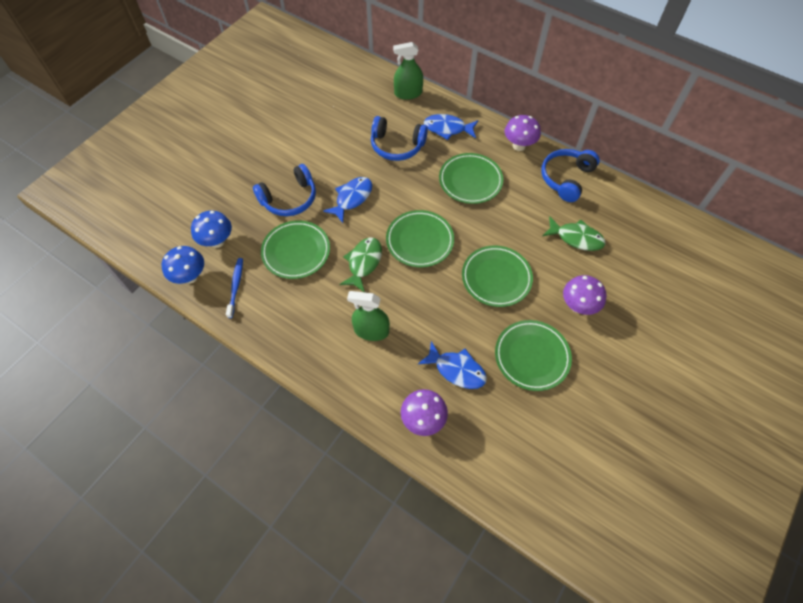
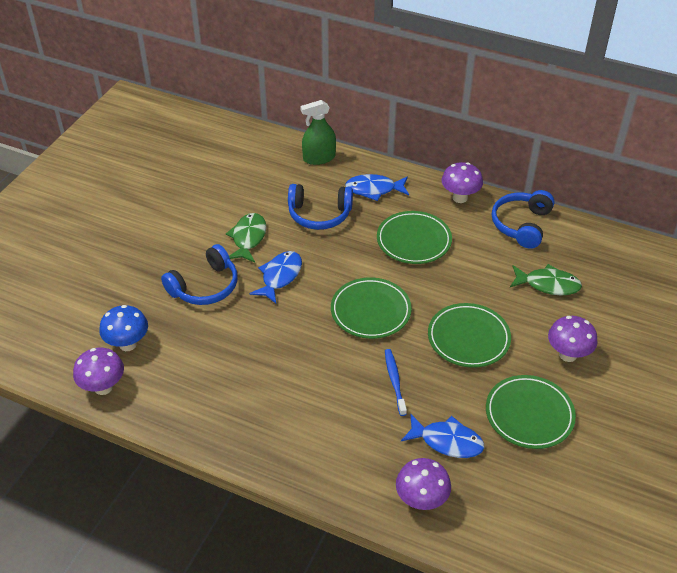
camera: 10 degrees left, 15 degrees down
blue mushroom [162,246,204,284] -> purple mushroom [73,348,124,395]
blue toothbrush [226,258,243,318] -> blue toothbrush moved to [385,349,407,416]
green plate [261,221,330,279] -> none
green fish [339,237,382,292] -> green fish moved to [226,213,266,262]
green spray bottle [347,291,390,341] -> none

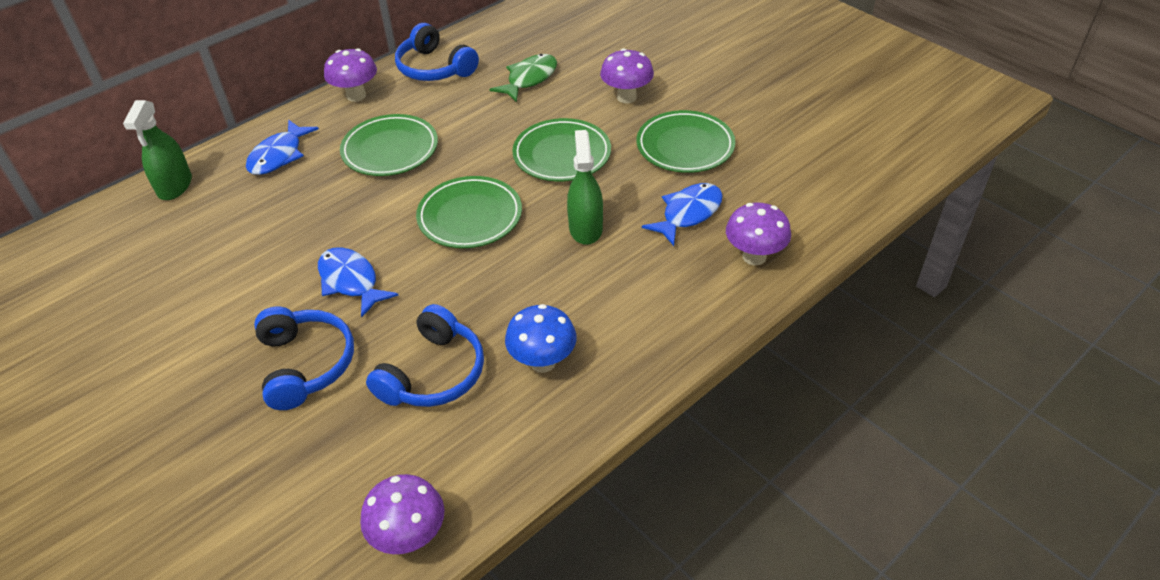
camera: 65 degrees left, 0 degrees up
blue mushroom [99,305,148,351] -> blue mushroom moved to [505,304,576,373]
green fish [226,213,266,262] -> none
blue headphones [288,184,353,230] -> blue headphones moved to [366,304,484,407]
blue toothbrush [385,349,407,416] -> green spray bottle [567,130,603,245]

